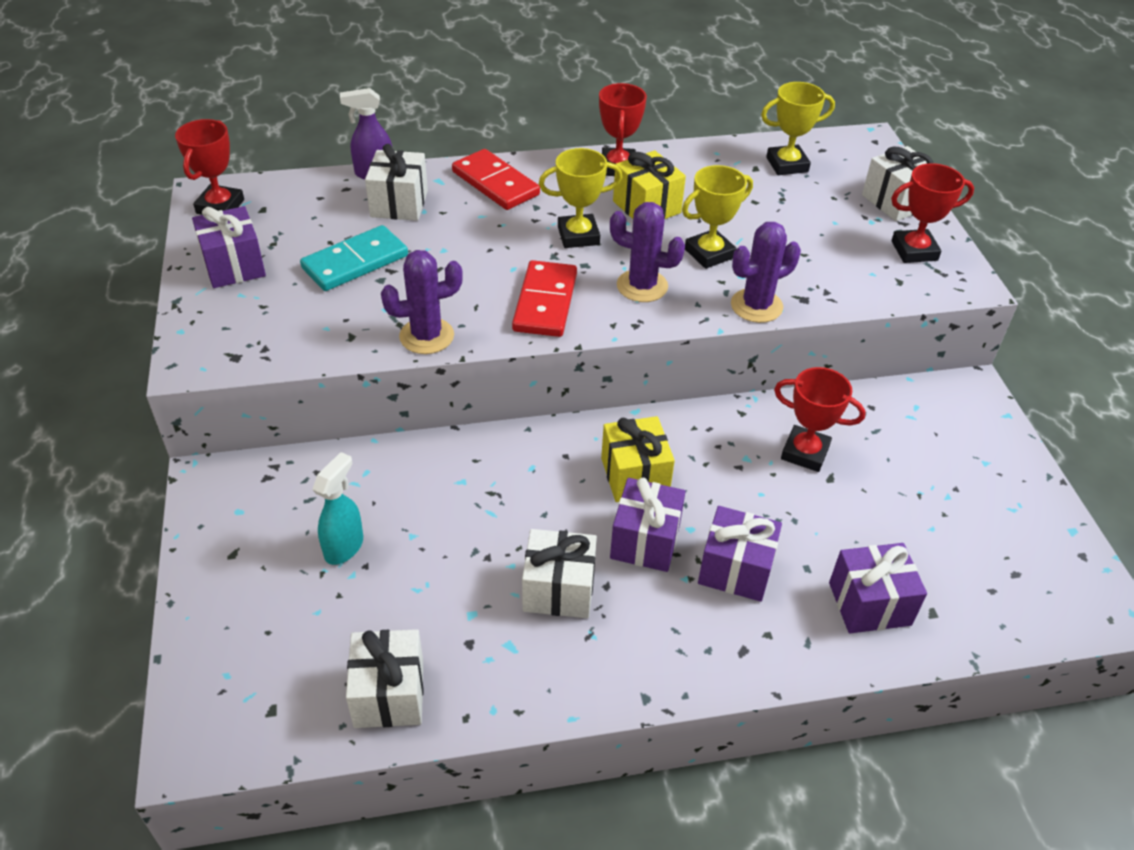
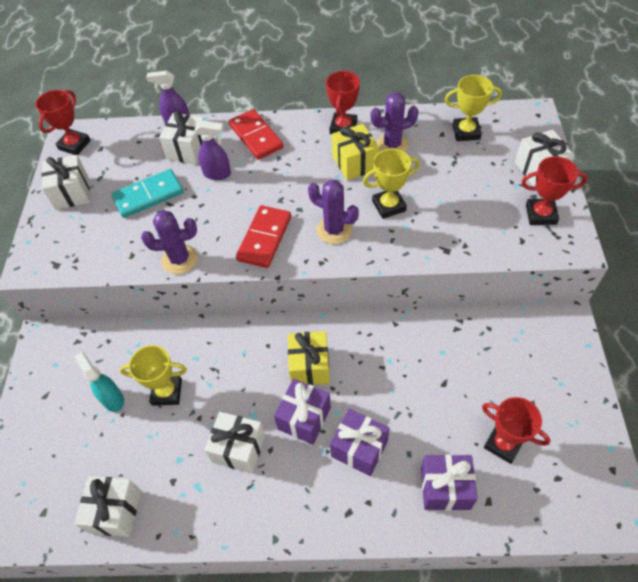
camera: 15 degrees right, 10 degrees up
purple gift [192,206,266,288] -> white gift [42,155,90,210]
turquoise spray bottle [312,452,363,565] -> turquoise spray bottle turned 75 degrees counterclockwise [74,352,124,412]
yellow trophy [539,148,622,248] -> yellow trophy moved to [120,345,187,406]
purple cactus [731,222,801,323] -> purple cactus moved to [371,93,419,152]
red trophy [774,367,866,472] -> red trophy moved to [482,397,550,464]
none -> purple spray bottle [194,120,231,180]

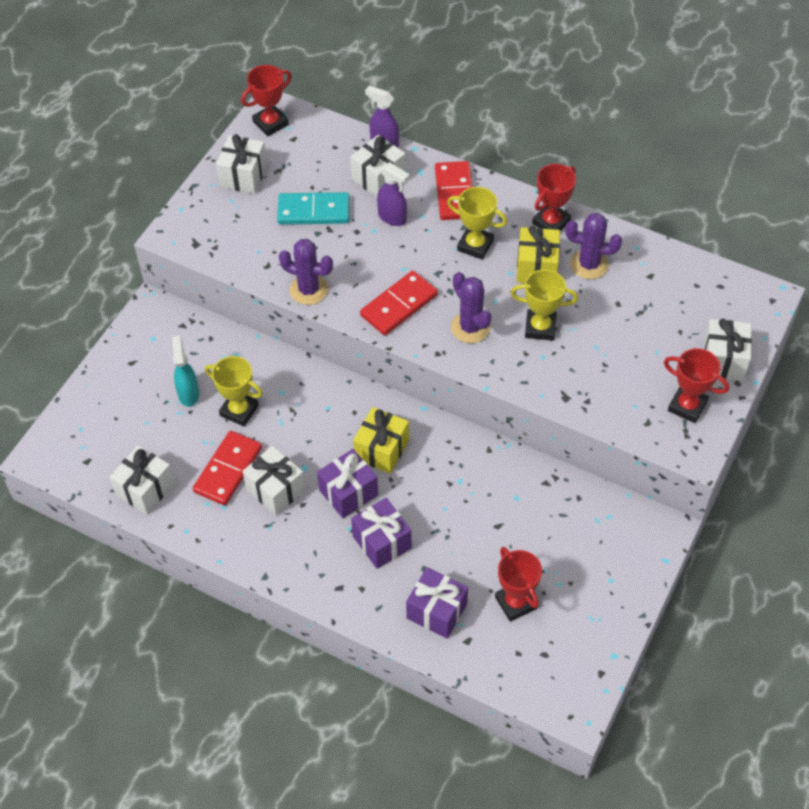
camera: 25 degrees right, 0 degrees up
yellow trophy [445,75,502,141] -> yellow trophy moved to [447,187,507,260]
none -> red domino [193,431,262,506]

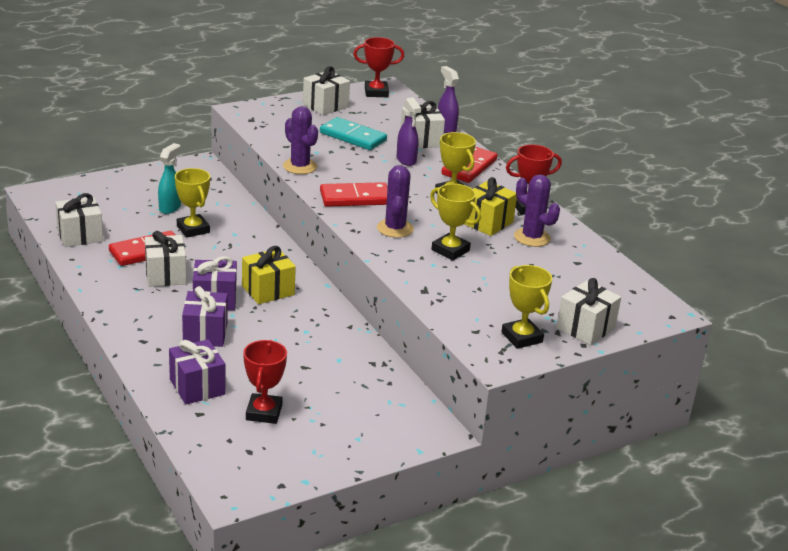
camera: 30 degrees right, 25 degrees down
red trophy [664,348,729,423] -> yellow trophy [501,265,552,349]

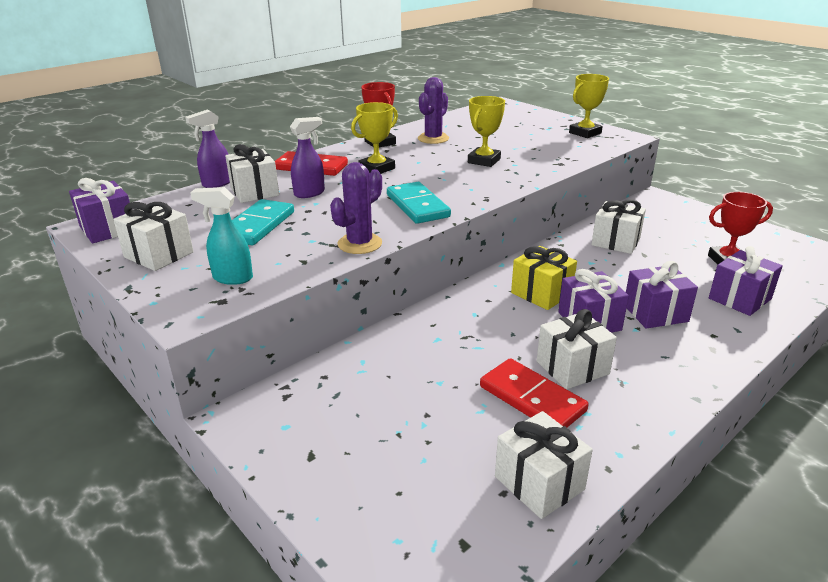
camera: 100 degrees left, 0 degrees up
turquoise spray bottle [158,143,181,214] -> turquoise spray bottle moved to [190,187,253,285]
yellow trophy [175,168,210,238] -> none
red domino [320,182,388,207] -> turquoise domino [387,182,451,224]
red trophy [353,37,404,97] -> purple gift [69,178,130,244]
purple cactus [377,165,414,238] -> none
yellow gift [464,177,517,236] -> none
white gift [557,278,621,345] -> white gift moved to [591,199,646,254]

